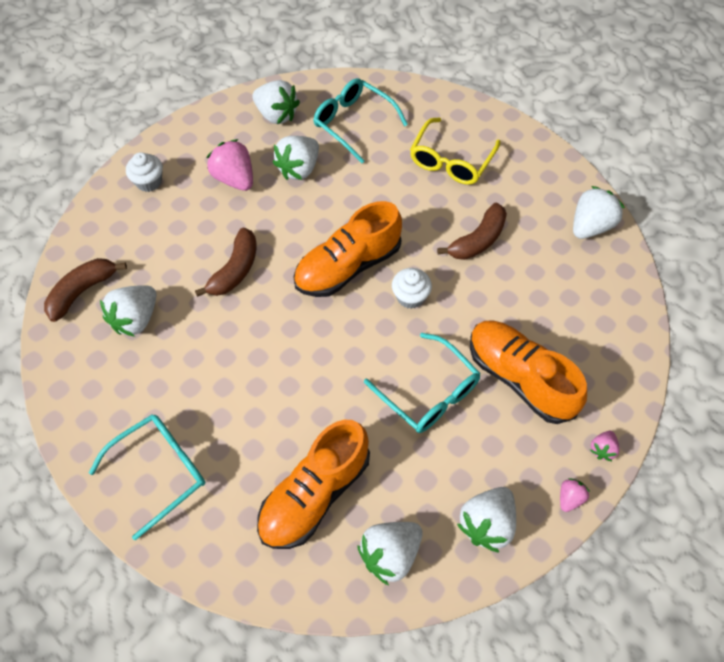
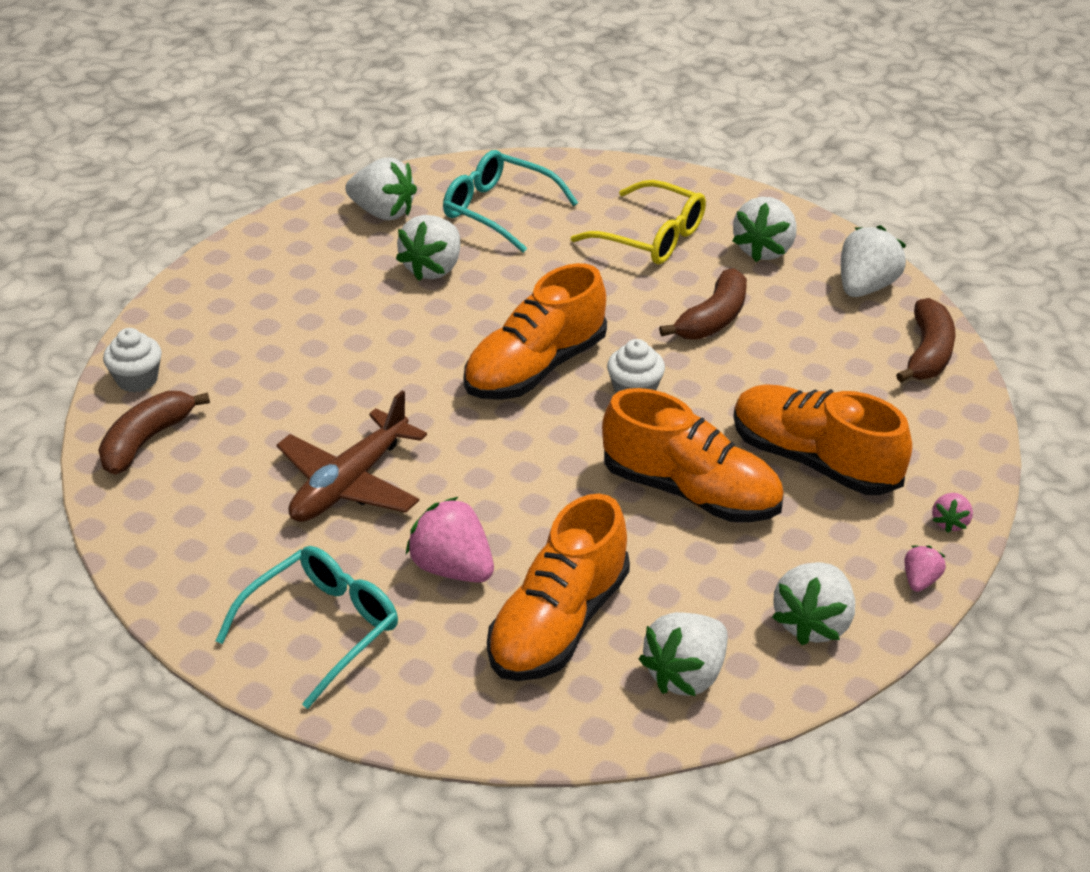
camera: 10 degrees left, 20 degrees down
white strawberry [100,285,157,337] -> white strawberry moved to [732,197,796,262]
white cupcake [126,152,163,192] -> white cupcake moved to [103,328,162,393]
brown banana [195,228,256,297] -> brown banana moved to [896,298,955,383]
pink strawberry [207,139,253,191] -> pink strawberry moved to [406,497,494,583]
turquoise glasses [364,333,481,433] -> orange shoe [602,388,784,522]
yellow glasses [410,118,500,185] -> yellow glasses turned 75 degrees counterclockwise [571,180,706,264]
none -> brown plane [276,391,427,522]

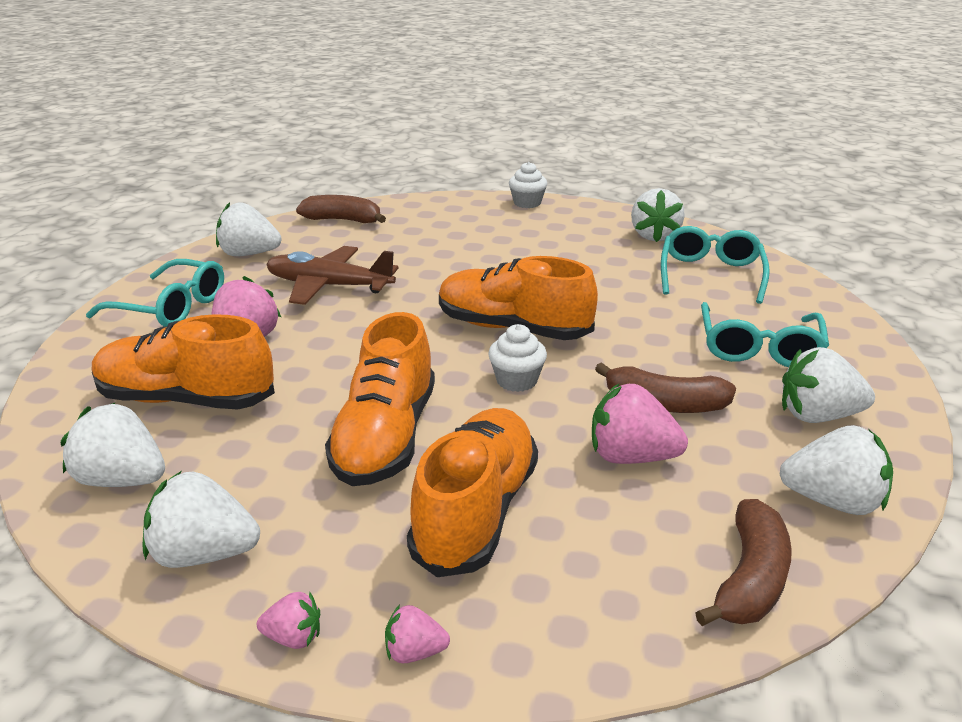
camera: 70 degrees right, 10 degrees down
white cupcake [103,328,162,393] -> white cupcake moved to [509,162,547,208]
white strawberry [396,215,460,281] -> white strawberry moved to [216,202,281,256]
yellow glasses [571,180,706,264] -> turquoise glasses [701,302,829,367]
brown banana [896,298,955,383] -> brown banana turned 60 degrees counterclockwise [695,499,792,626]
none -> pink strawberry [592,384,688,464]

